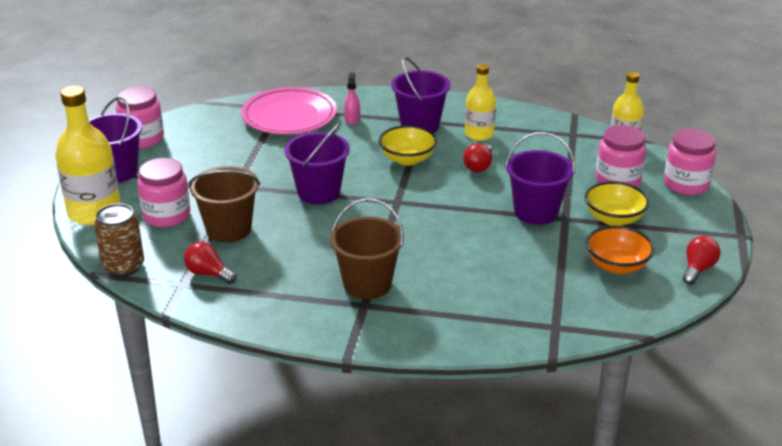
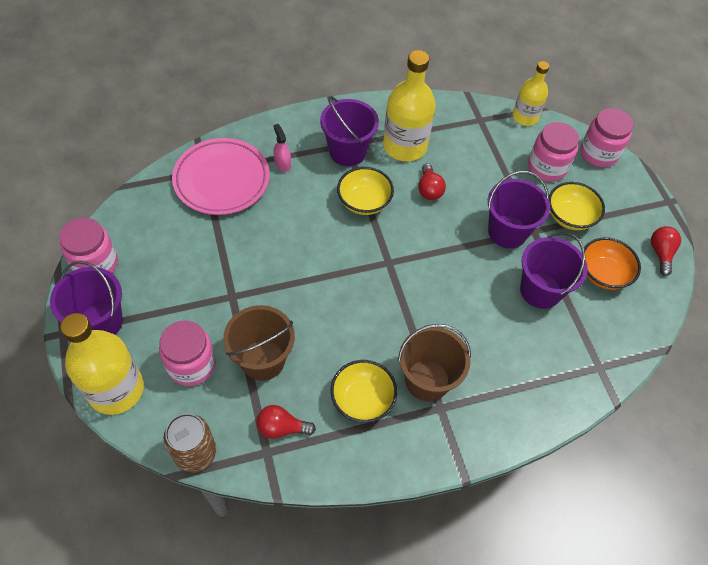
camera: 30 degrees left, 25 degrees up
purple bucket [284,123,350,204] -> purple bucket moved to [520,232,588,309]
yellow bottle [465,64,496,141] -> yellow bottle [383,50,436,161], size x1.63
none -> yellow bowl [331,360,397,423]

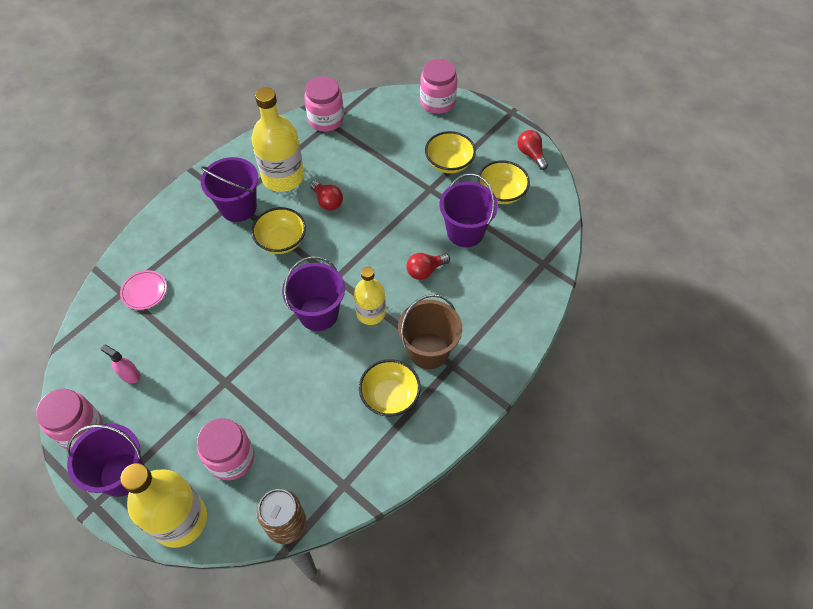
camera: 30 degrees left, 0 degrees up
pink plate [172,138,270,215] -> pink plate [120,270,167,310], size x0.48
brown bucket [223,305,295,381] -> none
red light bulb [256,405,316,439] -> red light bulb moved to [406,253,450,280]
pink spray bottle [273,124,291,172] -> pink spray bottle moved to [100,344,141,383]
purple bucket [488,171,550,248] -> purple bucket moved to [282,256,345,331]
yellow bottle [512,61,549,126] -> yellow bottle moved to [354,267,386,325]
pink jar [528,122,579,182] -> pink jar moved to [304,76,344,132]
orange bowl [584,237,641,290] -> yellow bowl [477,160,530,204]

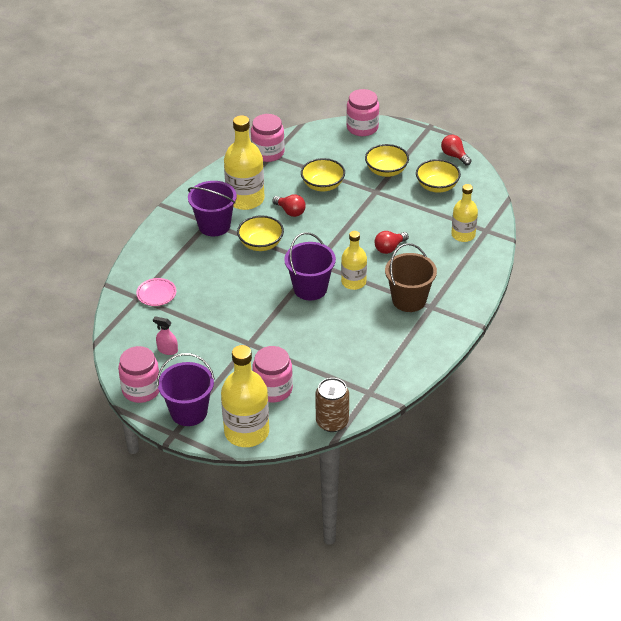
camera: 10 degrees left, 15 degrees down
yellow bowl [359,359,421,416] -> yellow bowl moved to [301,158,345,191]
purple bucket [440,173,498,247] -> none
none -> yellow bottle [451,184,478,242]

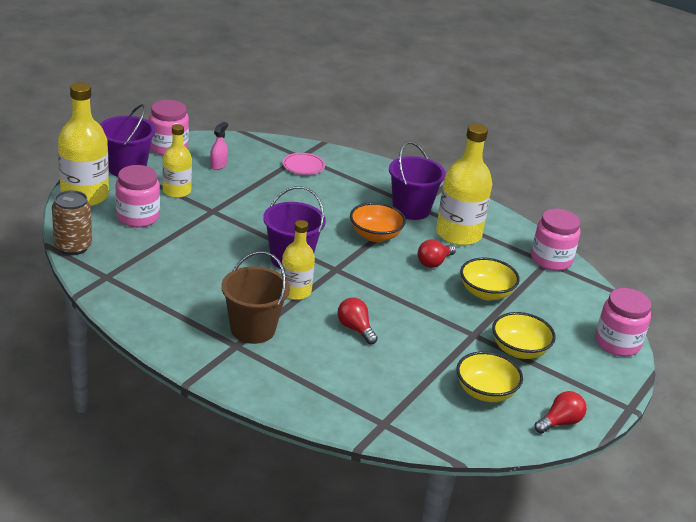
camera: 90 degrees right, 10 degrees down
yellow bowl [237,215,284,251] -> orange bowl [350,202,406,242]
yellow bottle [451,184,478,242] -> yellow bottle moved to [163,124,192,198]

